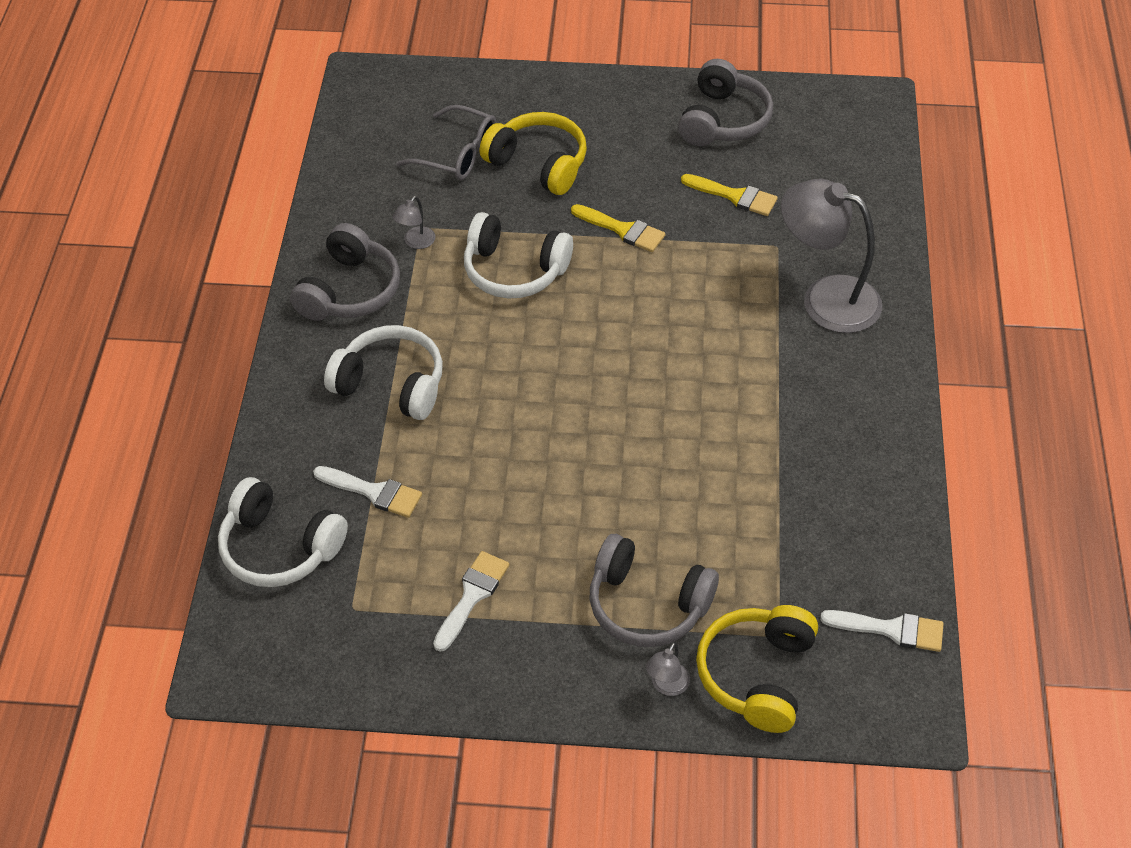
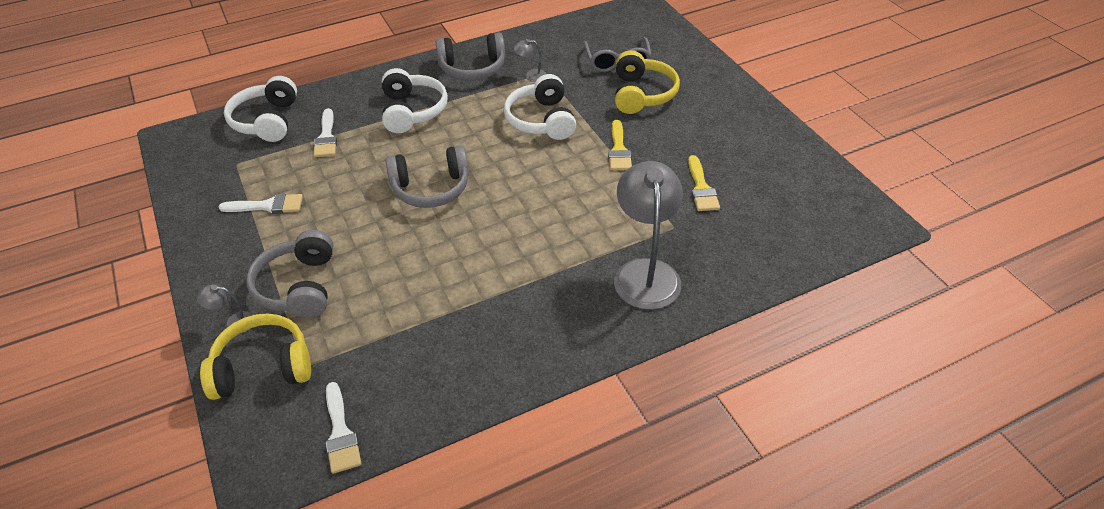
camera: 60 degrees right, 5 degrees down
grey headphones [678,59,773,146] -> grey headphones moved to [386,145,469,208]

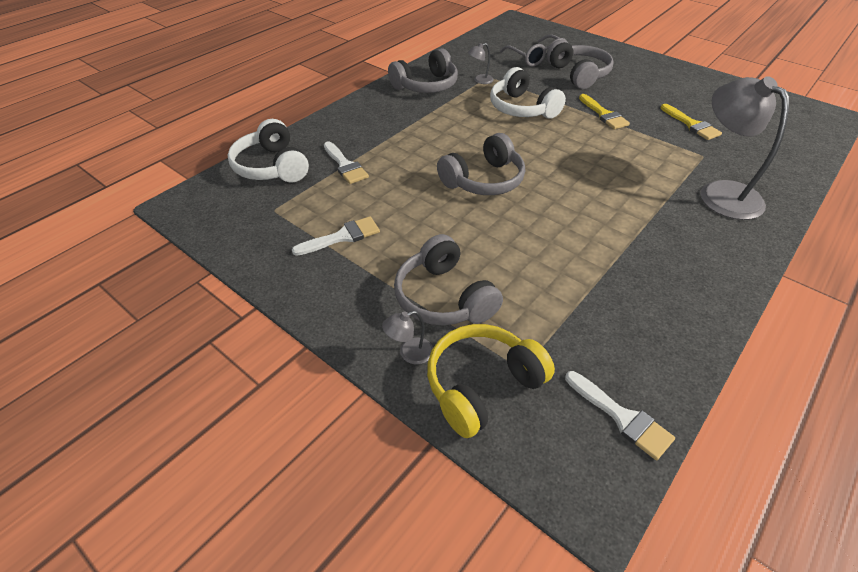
camera: 25 degrees left, 0 degrees up
white headphones [382,68,448,133] -> none
yellow headphones [615,50,680,114] -> grey headphones [546,40,614,89]

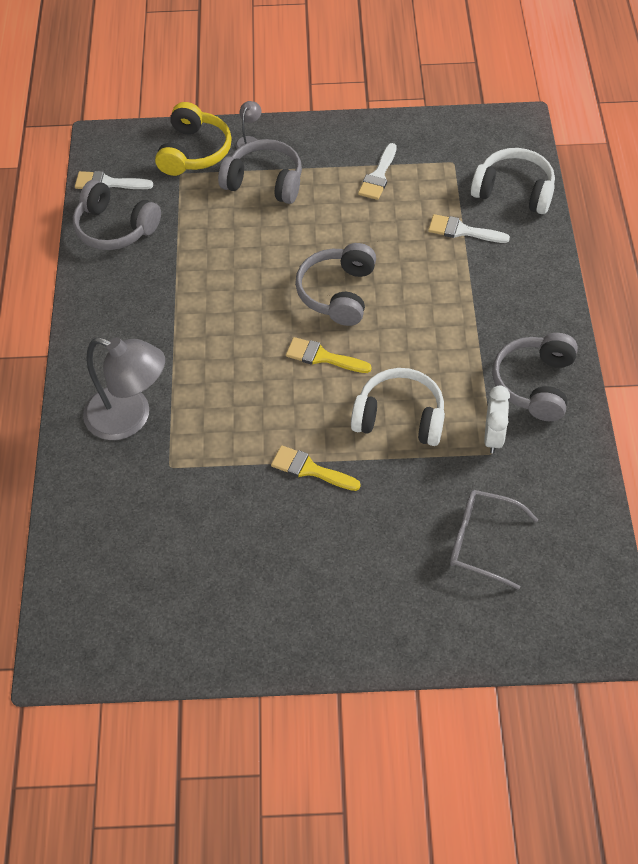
camera: 140 degrees right, 10 degrees up
grey lamp [468,43,494,84] -> white clock [484,385,510,453]
grey headphones [546,40,614,89] -> grey headphones moved to [73,180,161,250]
yellow brush [660,104,722,140] -> yellow brush moved to [286,337,372,373]

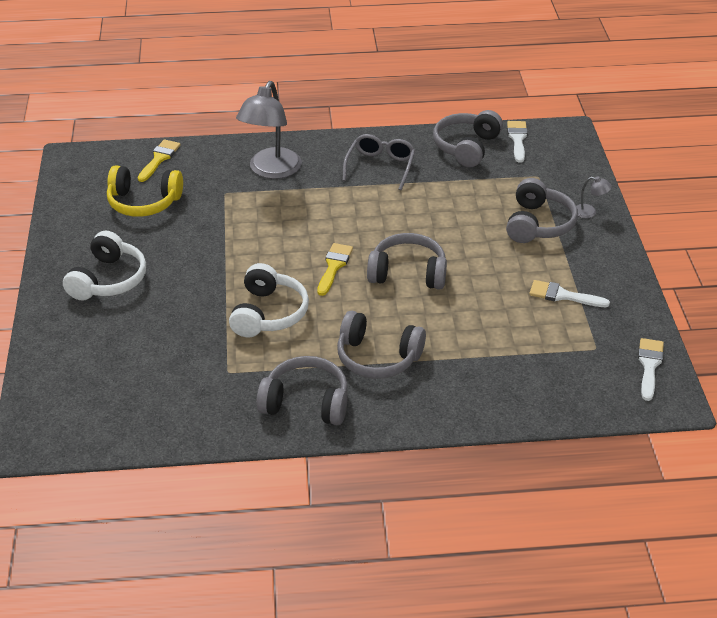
camera: 85 degrees right, 15 degrees down
yellow headphones [155,102,232,176] -> yellow headphones moved to [107,165,183,217]
yellow brush [271,445,361,491] -> yellow brush moved to [138,139,180,182]
white brush [428,214,510,243] -> white brush moved to [638,338,664,401]
grey glasses [450,490,538,590] -> grey glasses moved to [343,134,415,190]
white headphones [471,148,555,214] -> white headphones moved to [63,231,146,301]
white clock [484,385,510,453] -> none
none -> grey headphones [337,311,426,379]

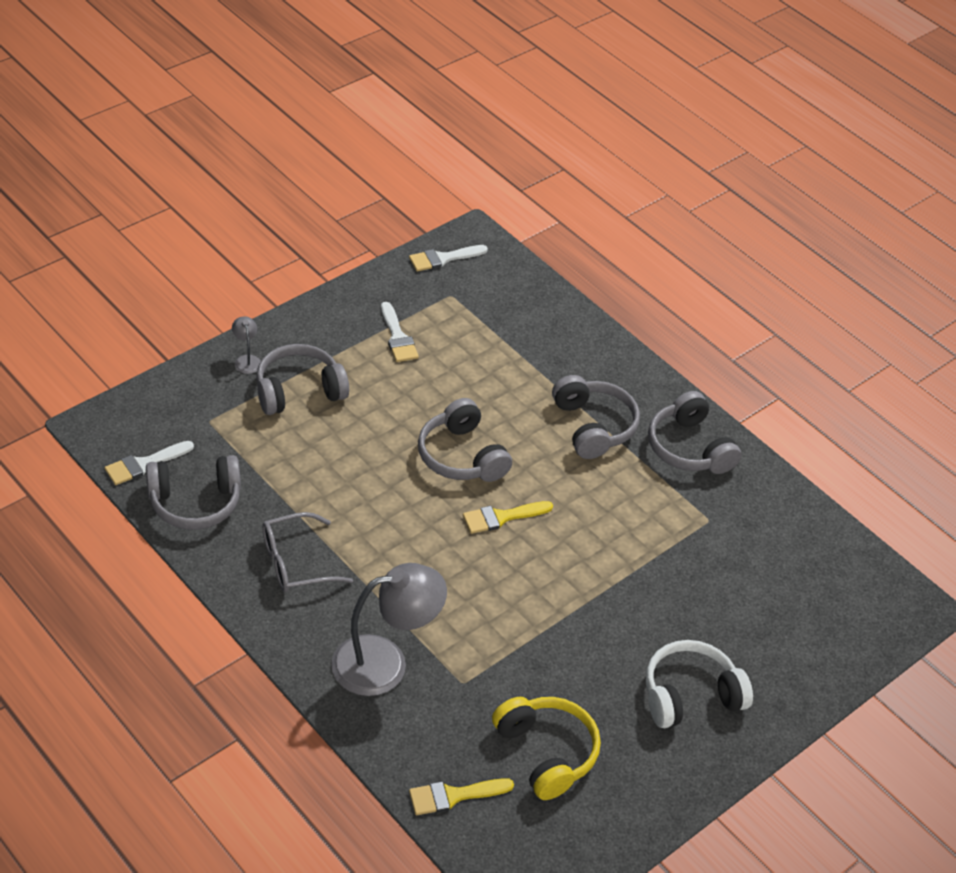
camera: 130 degrees left, 5 degrees up
white headphones [229,263,309,337] -> none

